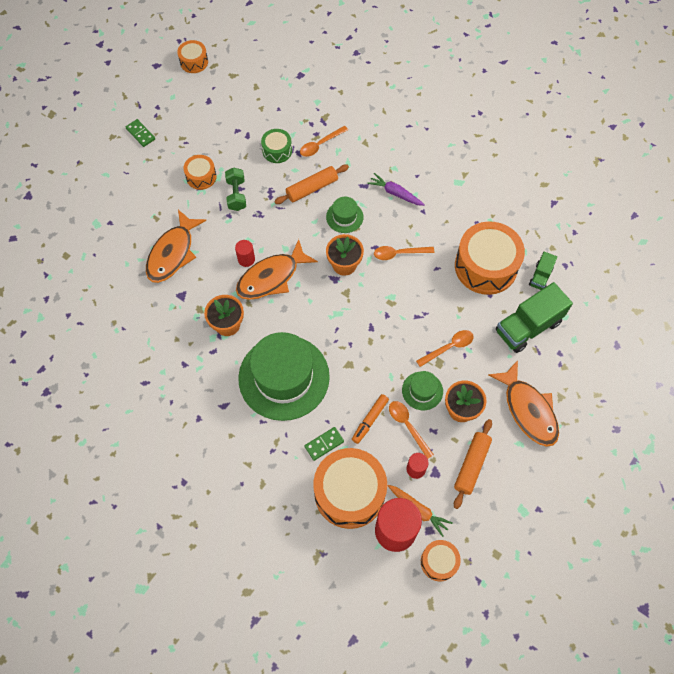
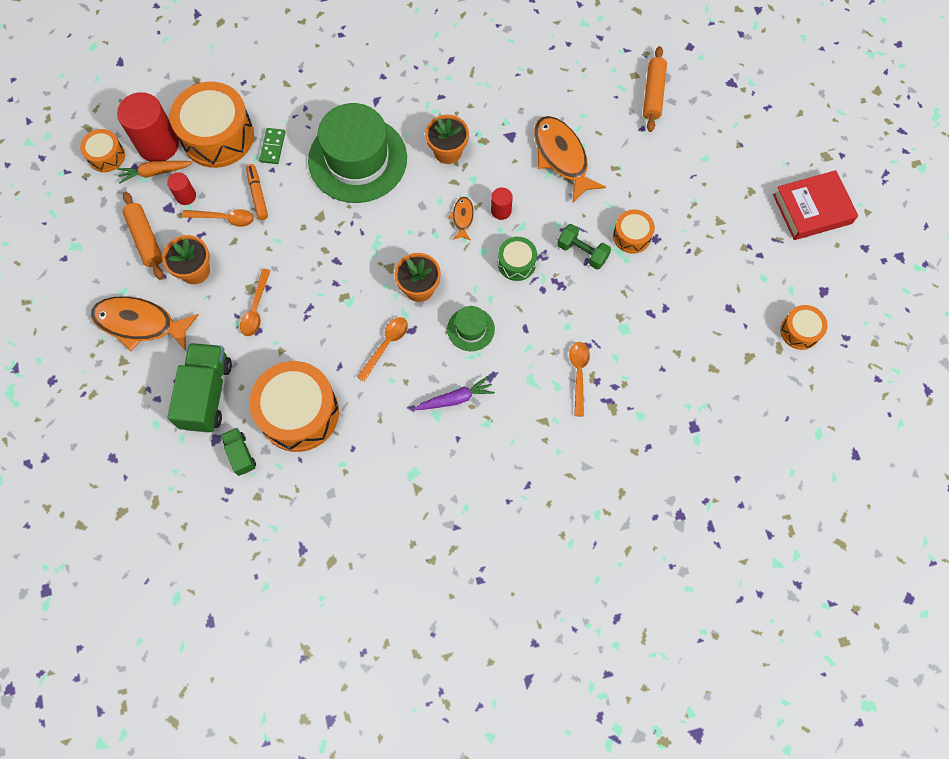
camera: 130 degrees right, 5 degrees up
green domino [126,119,155,147] -> none
orange fish [236,239,318,300] -> orange fish [448,197,474,240], size x0.48
green drum [261,129,292,163] -> green drum moved to [498,237,537,281]
orange rolling pin [274,165,349,204] -> orange rolling pin moved to [643,46,667,132]
green hat [402,371,443,410] -> none
none -> red book [773,170,858,240]

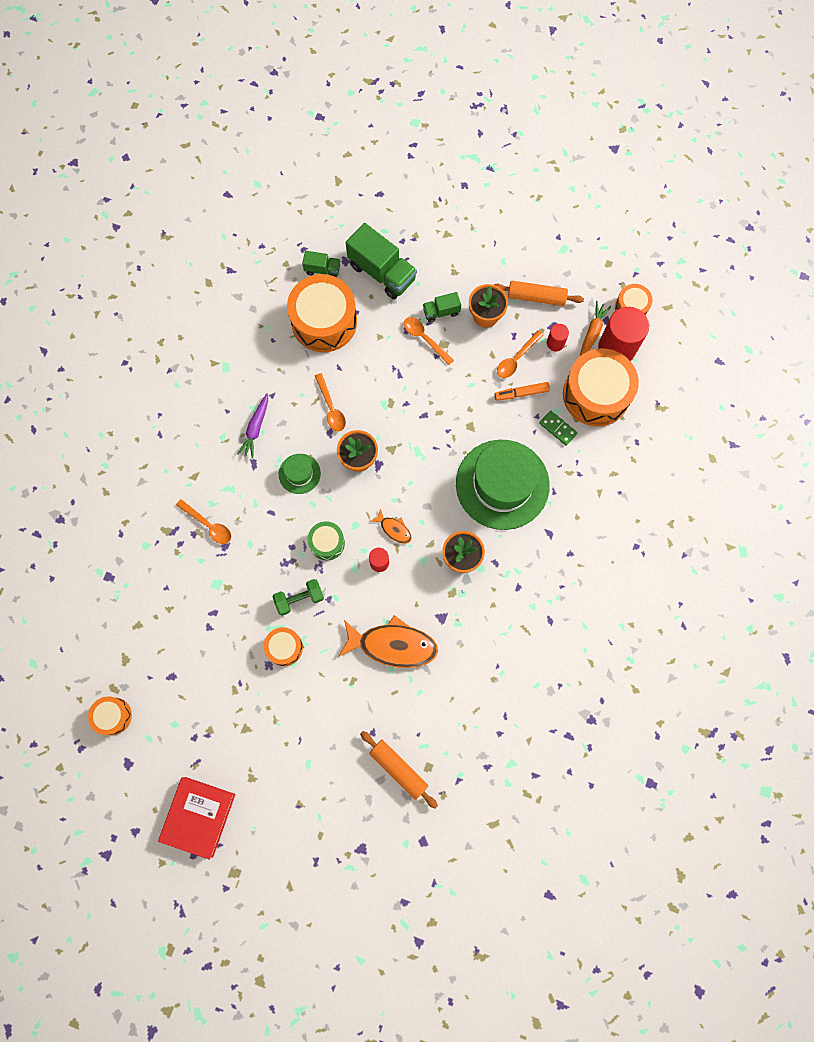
camera: 125 degrees right, 5 degrees up
orange fish [91,296,199,351] -> none
orange marker [246,164,268,220] -> orange marker turned 150 degrees clockwise [494,382,550,401]
none -> green truck [423,292,461,323]

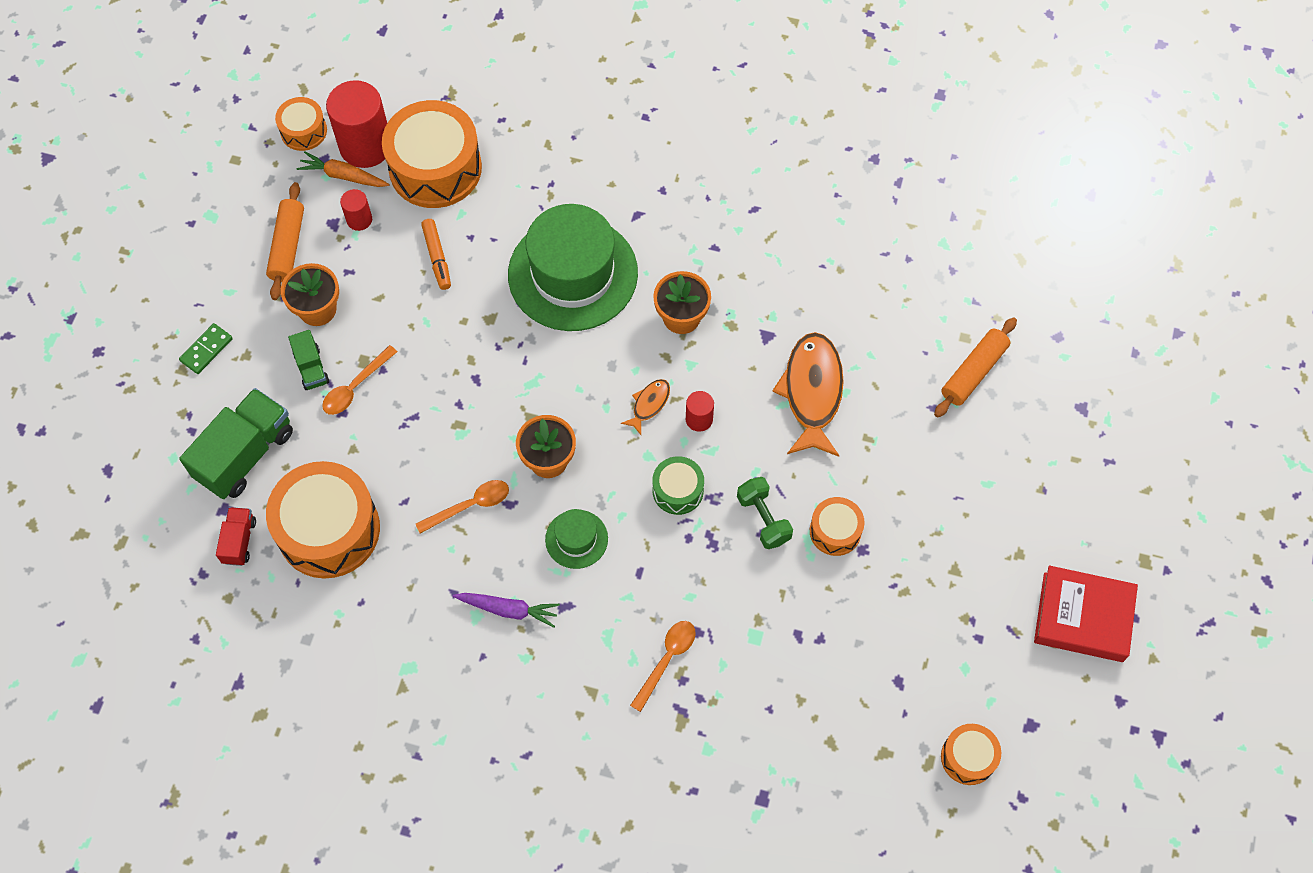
camera: 95 degrees left, 10 degrees down
green truck [302,251,340,277] -> red truck [216,507,256,566]
orange spoon [497,330,543,378] -> none
green domino [539,411,578,446] -> green domino moved to [179,323,233,374]

